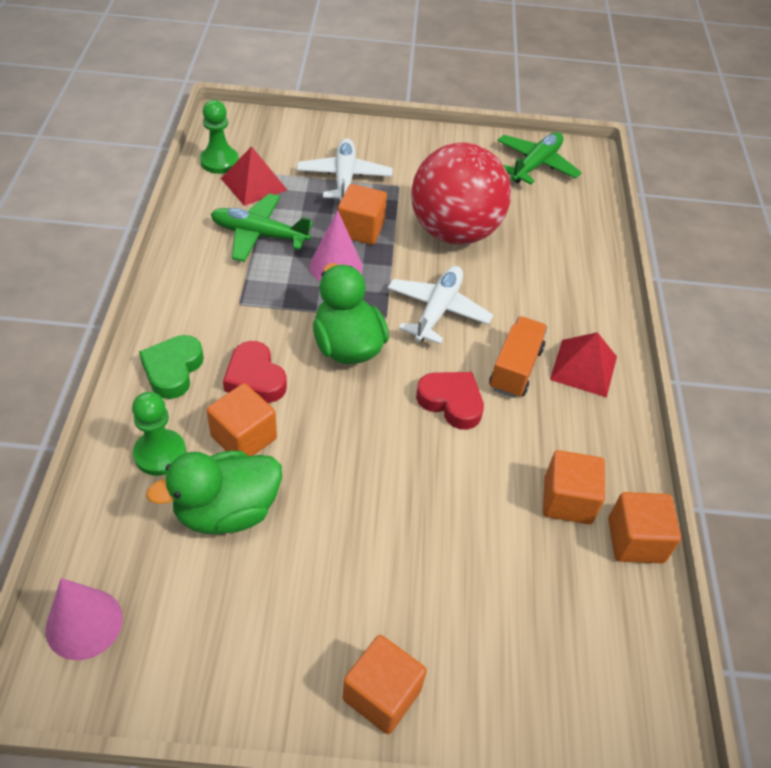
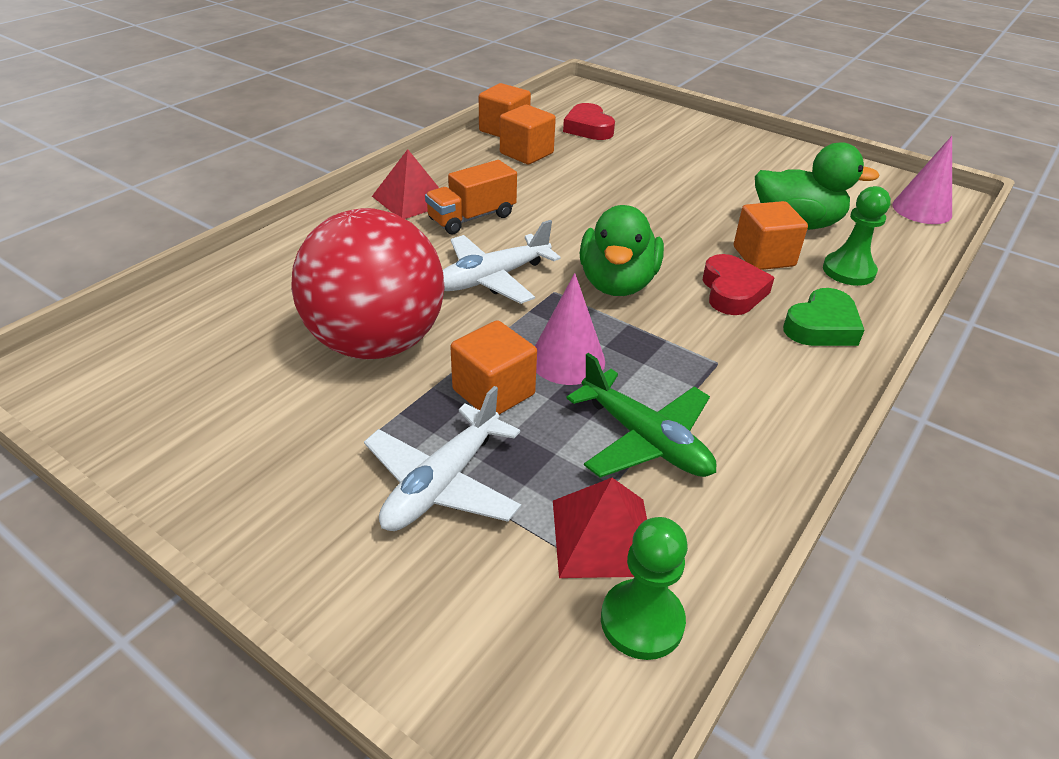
camera: 145 degrees left, 10 degrees down
orange cube [343,635,427,734] -> none
red heart [416,372,484,430] -> red heart moved to [563,103,615,140]
green plane [497,132,582,185] -> none

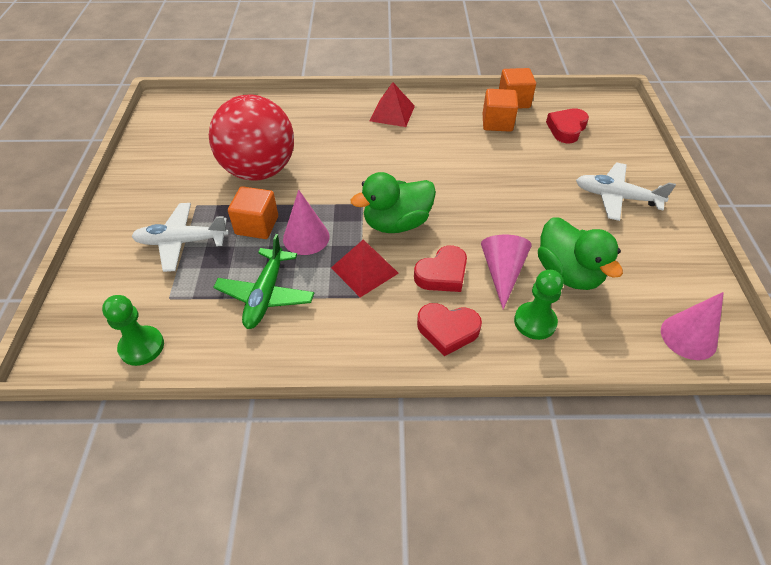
camera: 55 degrees right, 10 degrees up
orange truck [425,160,517,234] -> none
white plane [443,220,561,304] -> white plane moved to [576,162,676,221]
red pyramid [553,478,647,578] -> red pyramid moved to [331,239,399,297]
orange cube [734,201,808,270] -> pink cone [481,235,532,310]
green heart [783,288,864,346] -> red heart [417,303,482,356]

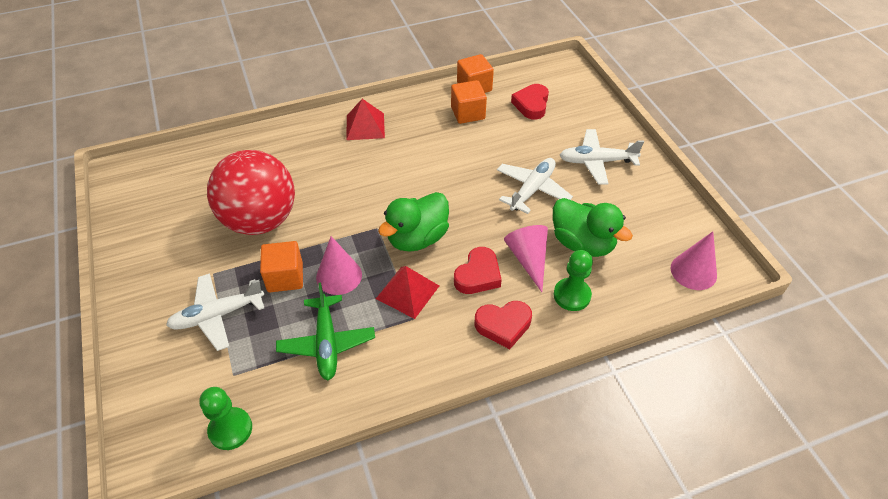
camera: 20 degrees left, 0 degrees up
none -> white plane [497,158,573,214]

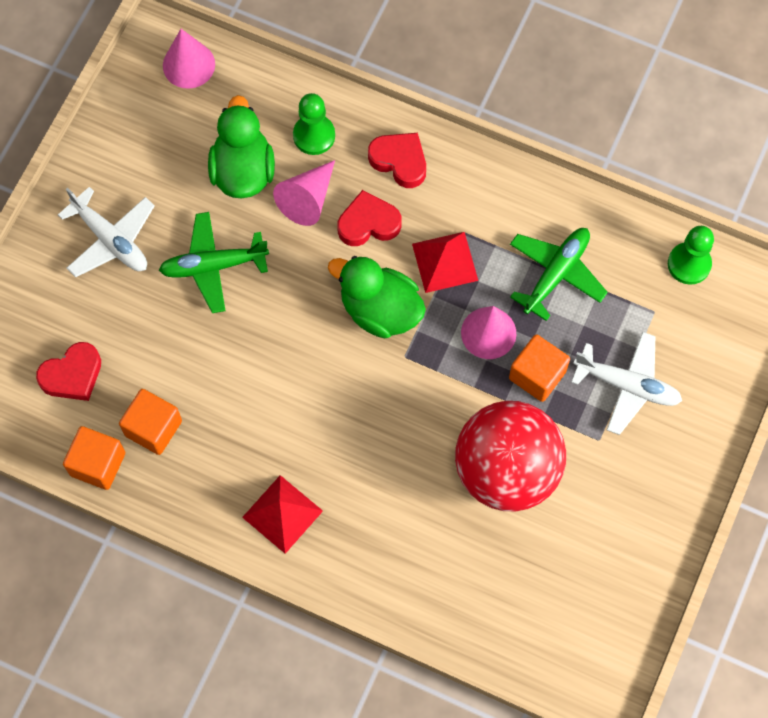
camera: 135 degrees left, 20 degrees up
green duck [378,192,449,252] -> green duck turned 150 degrees counterclockwise [328,256,426,339]
white plane [497,158,573,214] -> green plane [159,212,269,313]

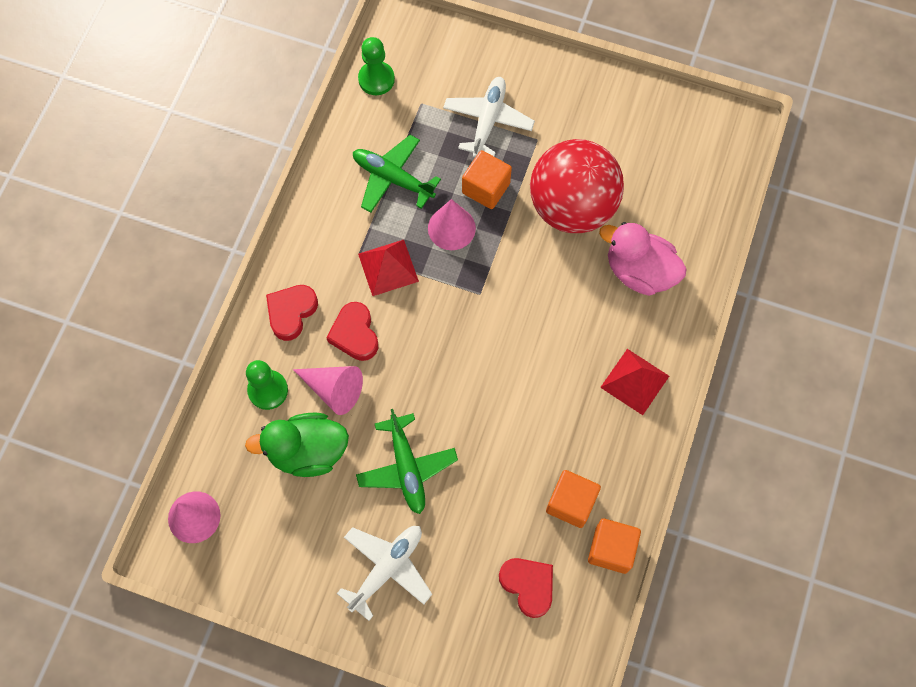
camera: 95 degrees left, 0 degrees up
green duck [328,256,426,339] -> none
none -> pink duck [599,222,687,296]

